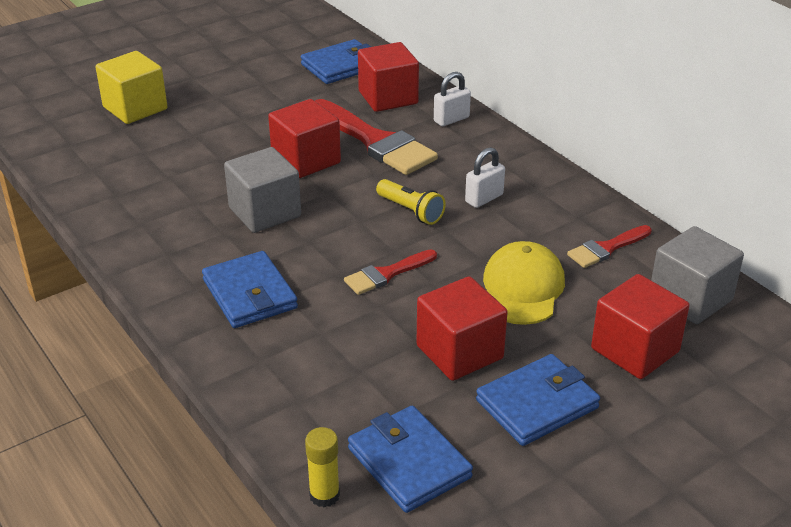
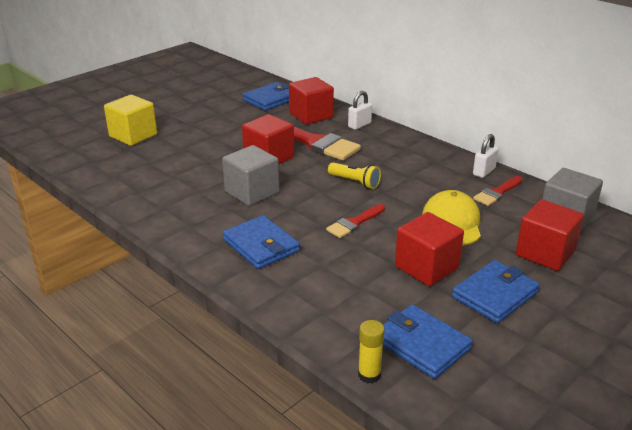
camera: 10 degrees left, 5 degrees down
white padlock [465,147,505,208] -> white padlock moved to [473,134,499,178]

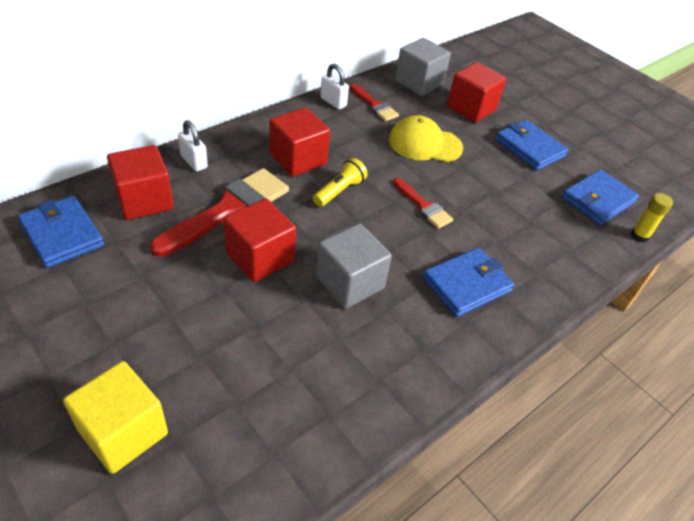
camera: 90 degrees left, 15 degrees up
red cube [395,212,464,286] -> red cube moved to [270,107,330,177]

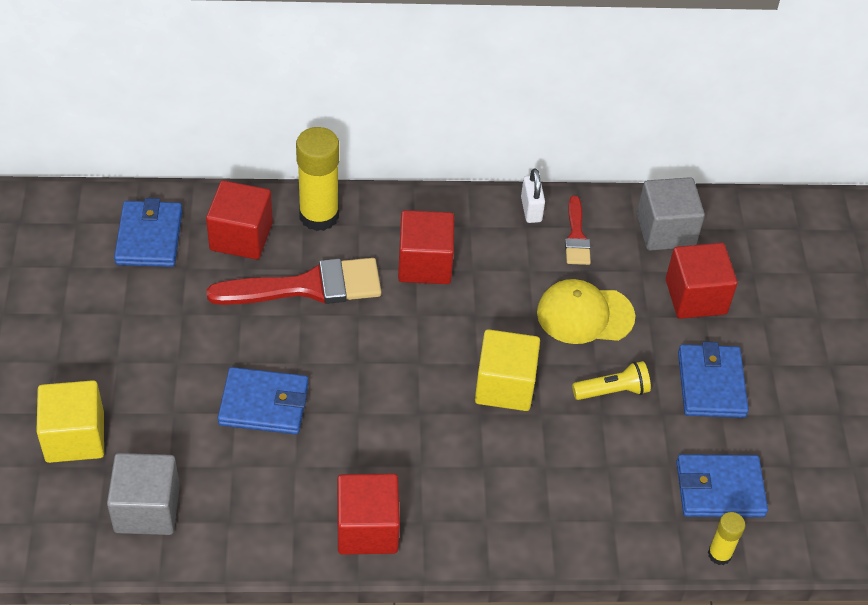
camera: 40 degrees right, 5 degrees up
white padlock [178,120,208,172] -> yellow glue stick [296,127,339,231]
red cube [223,198,296,282] -> red cube moved to [337,474,400,555]
yellow flashlight [313,158,368,207] -> yellow flashlight moved to [572,361,651,400]
grey cube [316,223,392,309] -> grey cube moved to [107,453,180,535]
yellow cap [389,115,463,162] -> yellow cap turned 45 degrees counterclockwise [537,279,635,344]
red brush [393,178,453,229] -> yellow cube [475,329,540,411]
blue wallet [423,247,515,317] -> blue wallet moved to [218,367,308,434]

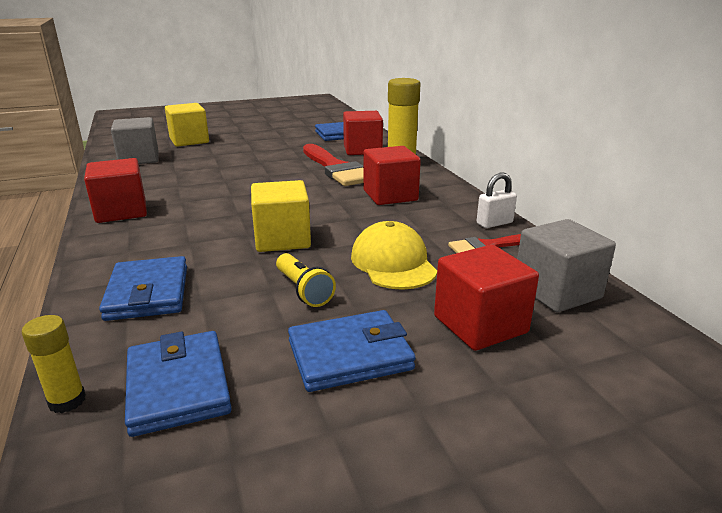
camera: 75 degrees right, 25 degrees down
blue wallet [218,367,308,434] -> blue wallet moved to [99,256,187,321]

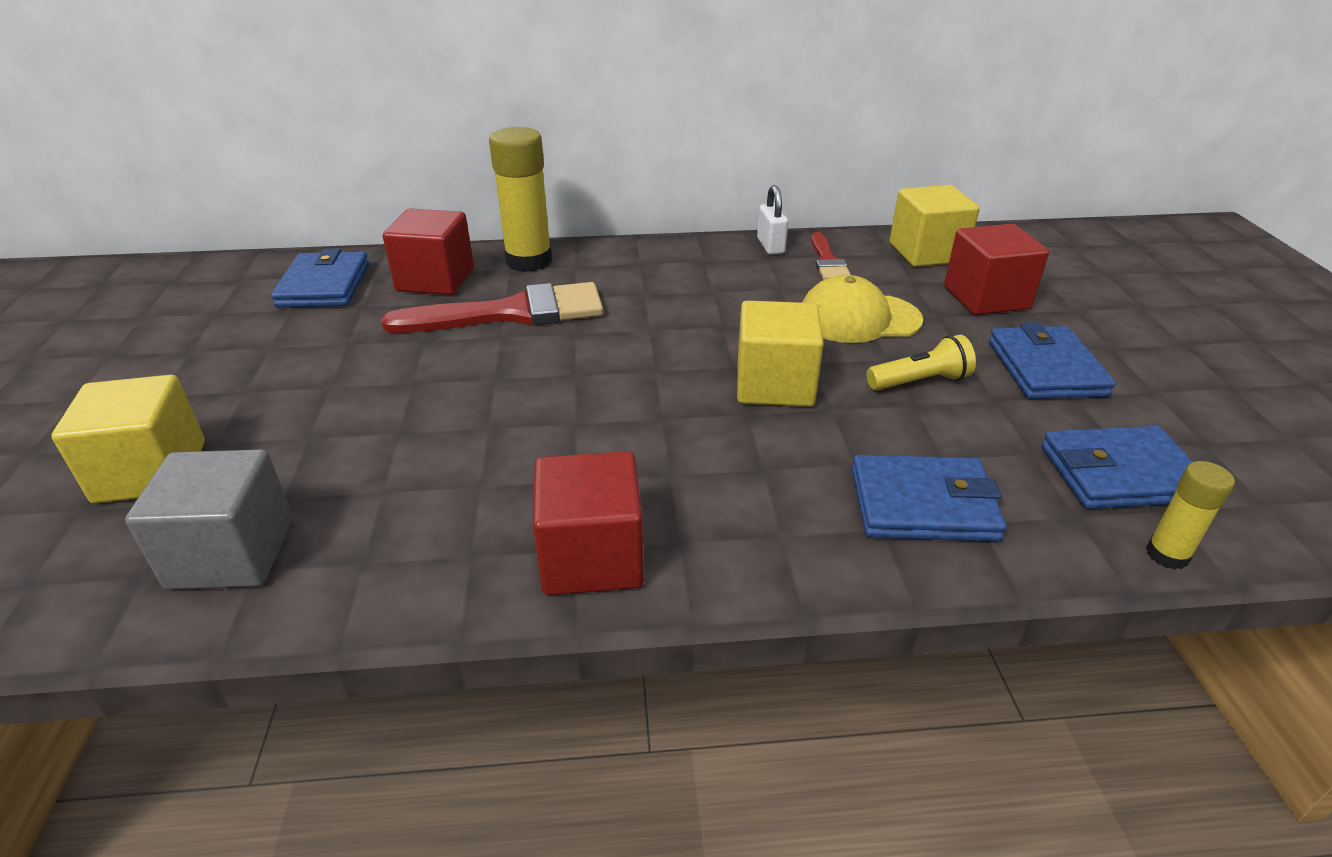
camera: 75 degrees left, 10 degrees up
red cube [364,146,421,205] -> none
grey cube [517,219,616,312] -> yellow cube [890,185,979,267]

